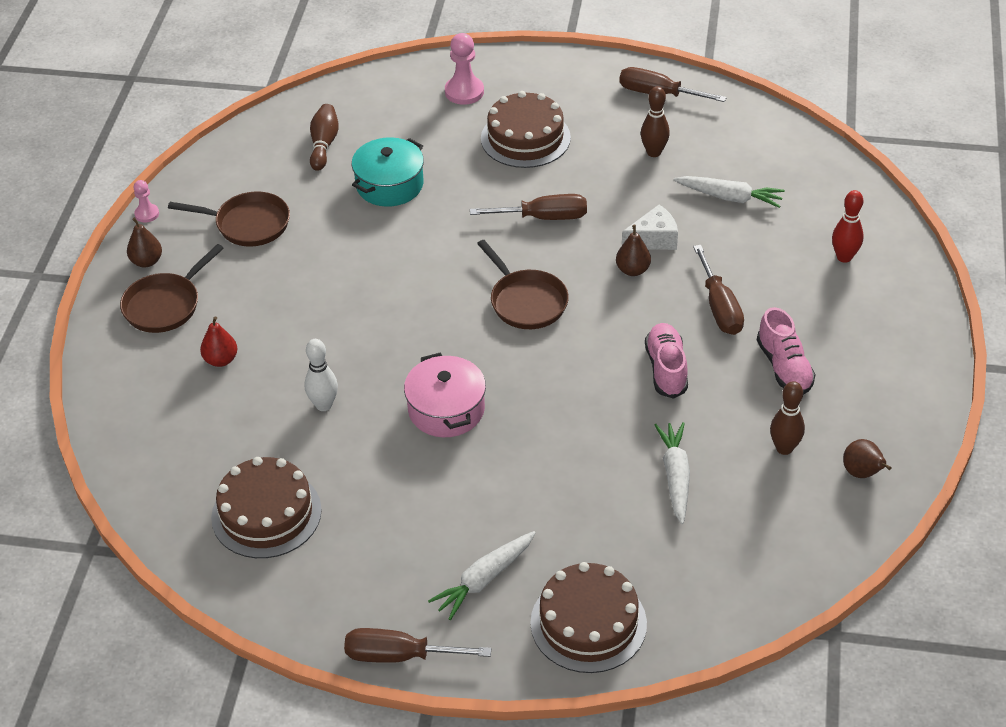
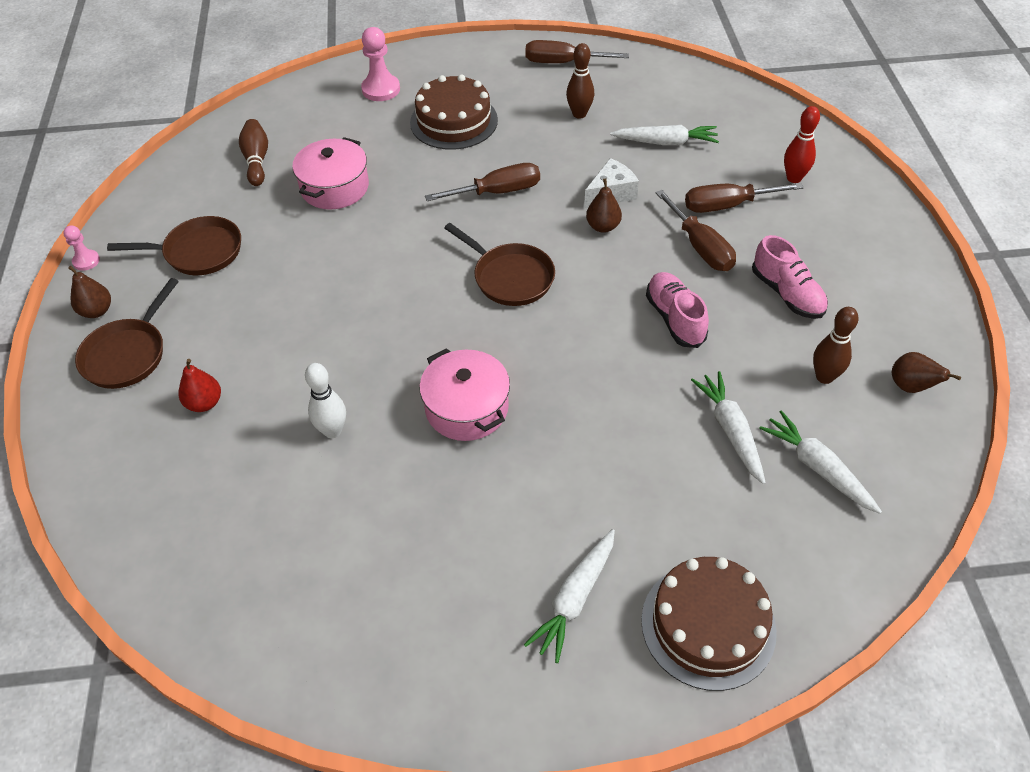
camera: 15 degrees left, 5 degrees up
brown cake [211,457,322,558] -> none
brown screwdriver [344,628,491,663] -> brown screwdriver moved to [685,182,804,213]
turquoise pot [352,137,424,207] -> pink pot [292,137,369,210]
none -> white carrot [759,410,882,514]

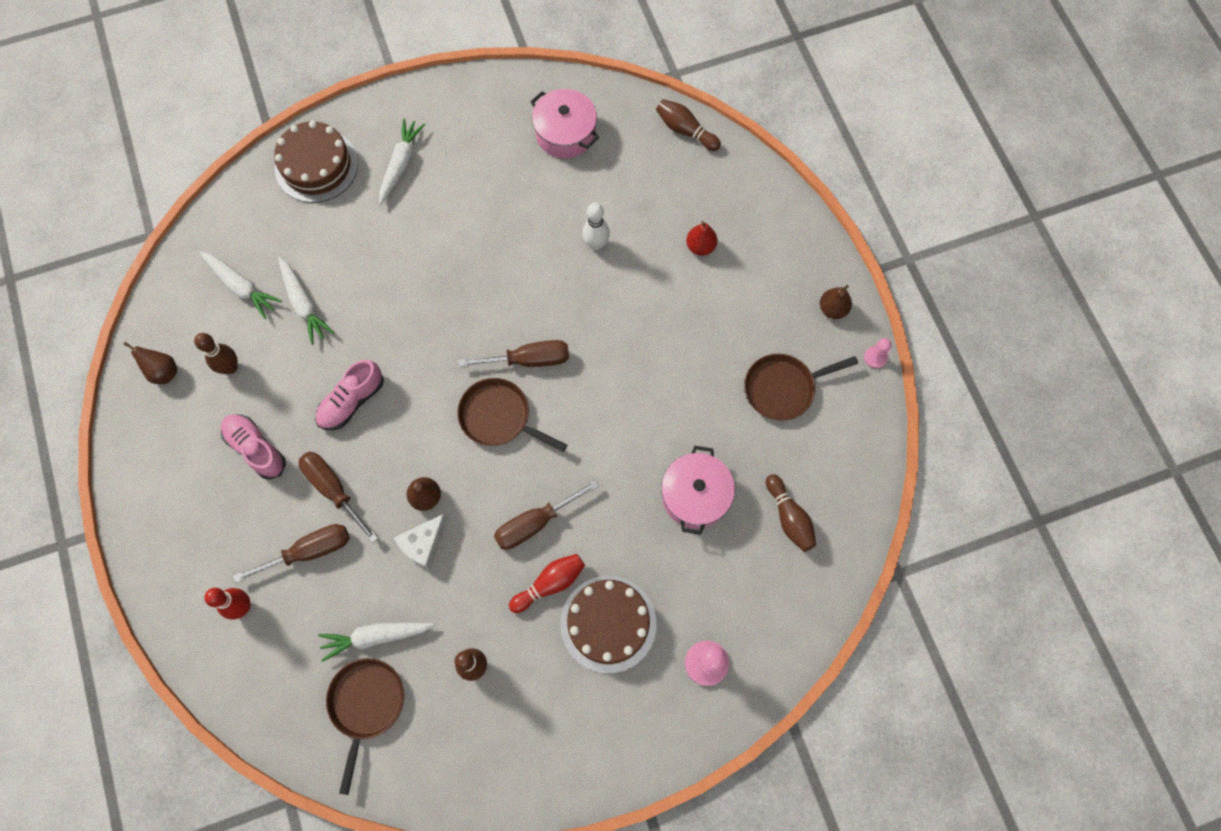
camera: 165 degrees right, 20 degrees up
brown pan [75,278,179,389] -> brown pan moved to [326,658,404,795]
pink pot [419,348,510,441] -> pink pot moved to [530,89,599,158]
brown screwdriver [525,40,629,63] -> brown screwdriver moved to [458,340,569,367]
pink shoe [646,272,709,348] -> pink shoe turned 75 degrees clockwise [315,360,384,430]
none -> red bowling pin [509,554,585,613]
none -> brown bowling pin [656,99,721,151]

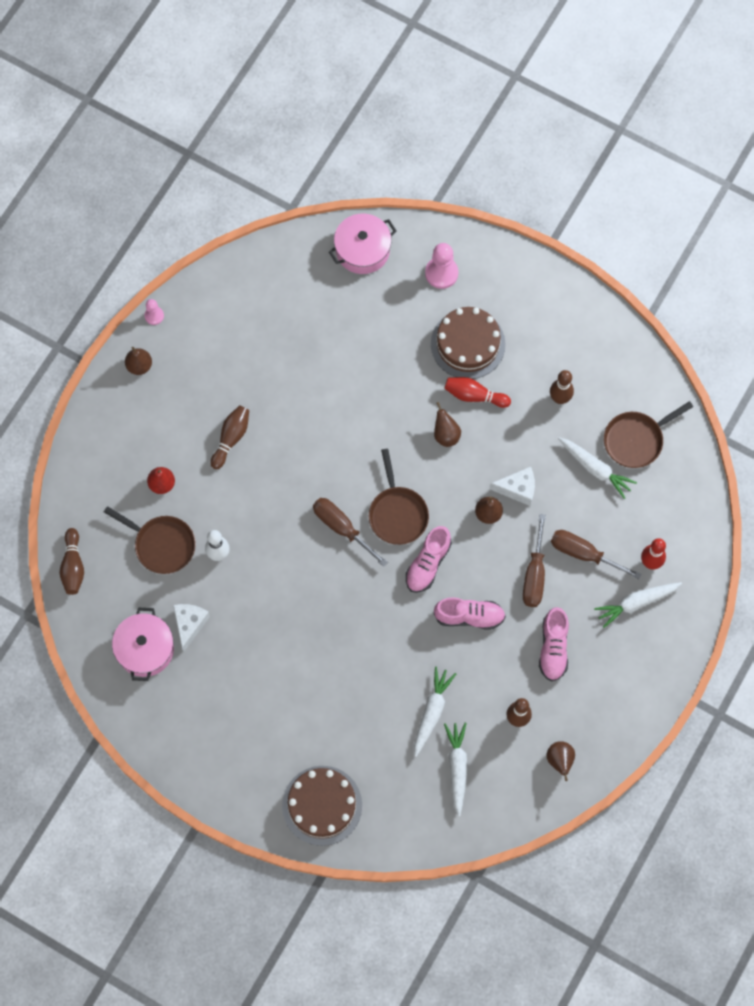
camera: 130 degrees left, 0 degrees up
white carrot [379,118,426,204] -> white carrot moved to [594,582,682,628]
brown screwdriver [494,480,599,550] -> brown pear [434,402,461,447]
pink pot [661,446,735,535] -> pink pot moved to [329,213,396,274]
brown pan [744,354,858,420] -> brown pan moved to [104,506,196,574]
brown bowling pin [766,474,816,552] -> brown bowling pin moved to [210,405,249,469]
none -> white cheese [173,604,210,652]
none -> pink shoe [406,526,452,593]

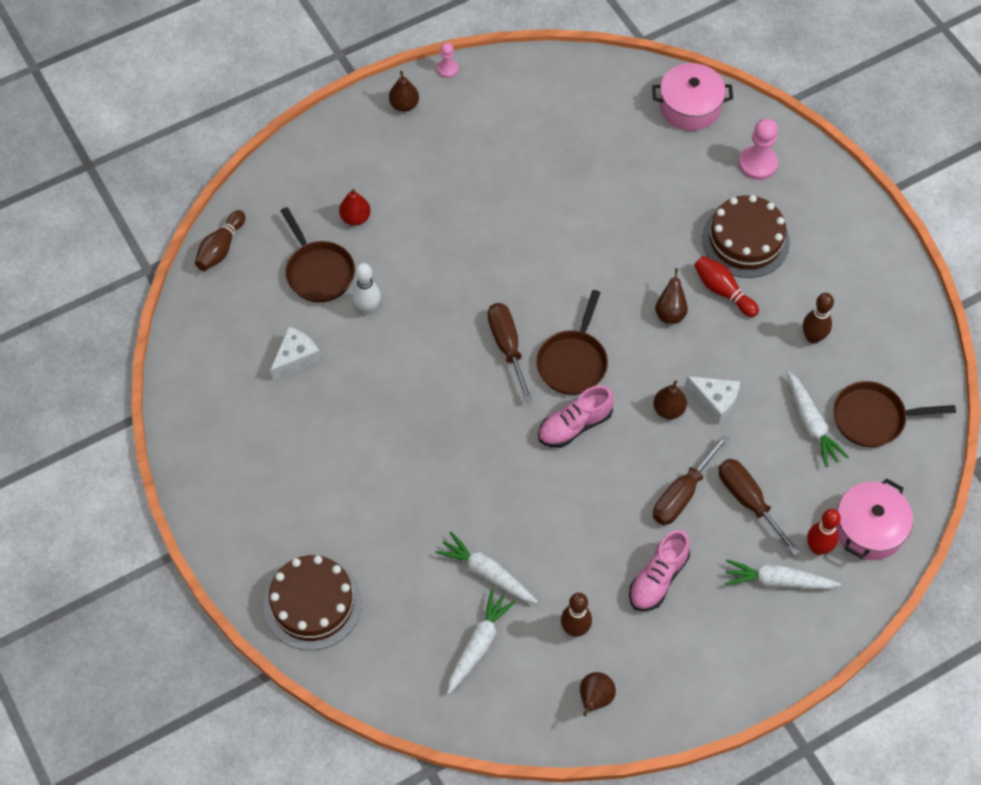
camera: 30 degrees right, 10 degrees down
pink pot [112,608,174,681] -> pink pot moved to [836,478,913,560]
brown bowling pin [210,405,249,469] -> none
white carrot [414,667,456,757] -> white carrot turned 105 degrees counterclockwise [435,532,538,603]
pink shoe [434,597,506,630] -> none

